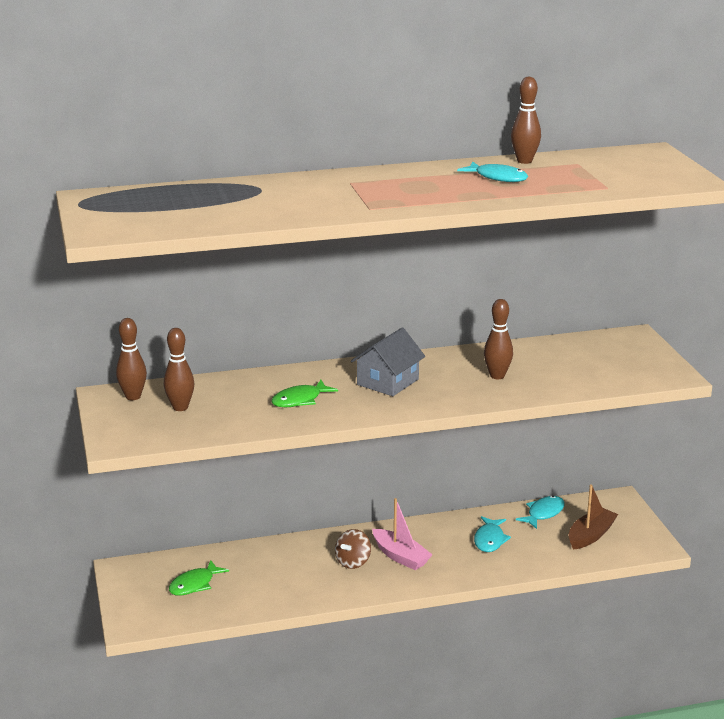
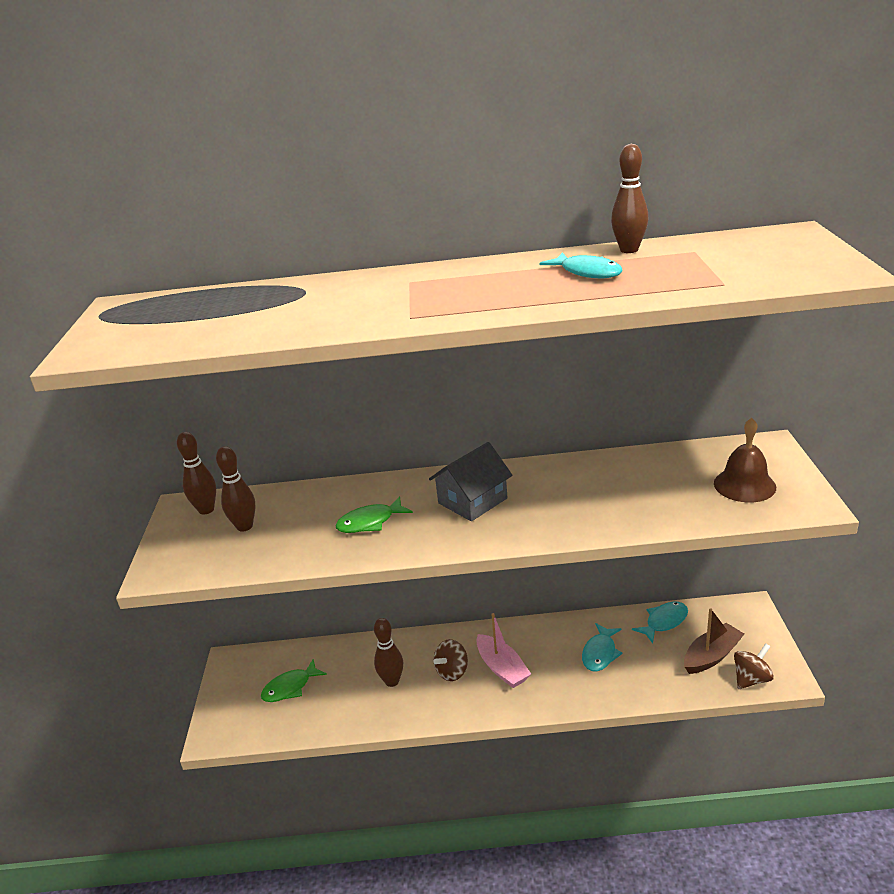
camera: 15 degrees right, 5 degrees up
brown bowling pin [484,299,513,379] -> brown bowling pin moved to [374,618,403,687]
none -> brown bell [714,418,776,502]
none -> brown spinning top [734,643,774,689]

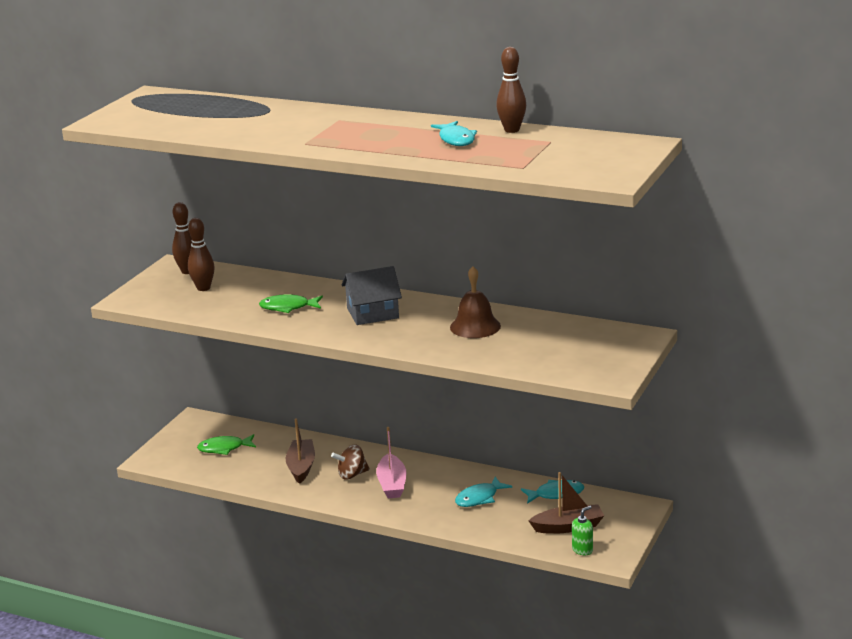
camera: 25 degrees right, 5 degrees down
brown bowling pin [374,618,403,687] -> brown boat [286,418,315,484]
brown bell [714,418,776,502] -> brown bell moved to [450,266,501,338]
brown spinning top [734,643,774,689] -> green soap dispenser [572,506,593,555]

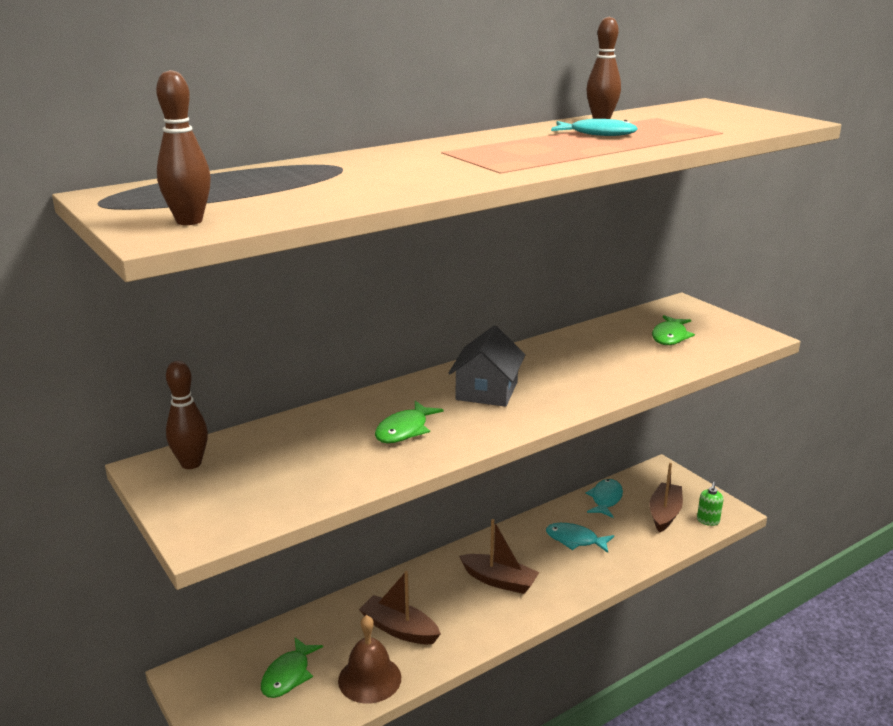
camera: 60 degrees left, 0 degrees up
brown bowling pin [188,218,215,291] -> brown bowling pin moved to [156,70,211,225]
brown spinning top [331,444,370,479] -> none
pink boat [376,427,406,498] -> brown boat [459,519,539,594]
brown bell [450,266,501,338] -> brown bell moved to [338,615,401,704]
turquoise fish [455,477,512,507] -> turquoise fish turned 120 degrees clockwise [546,523,614,553]
green soap dispenser [572,506,593,555] -> green soap dispenser turned 150 degrees counterclockwise [697,482,723,526]
none -> green fish [652,315,695,345]

